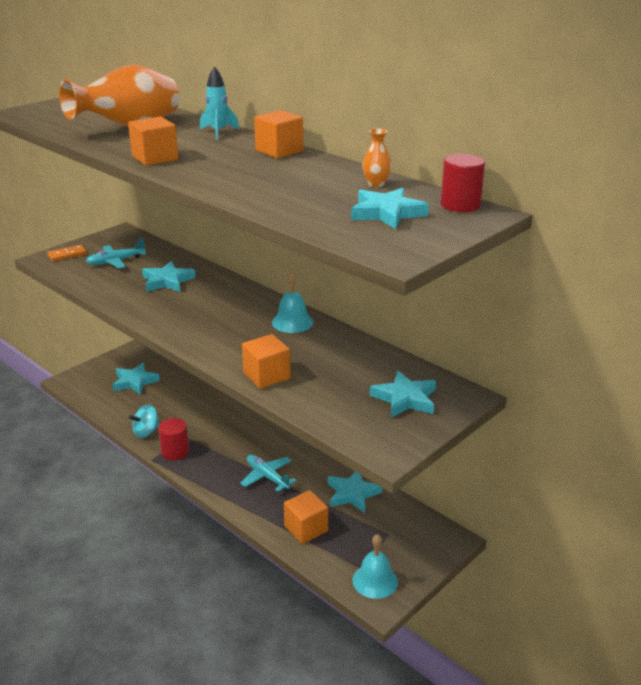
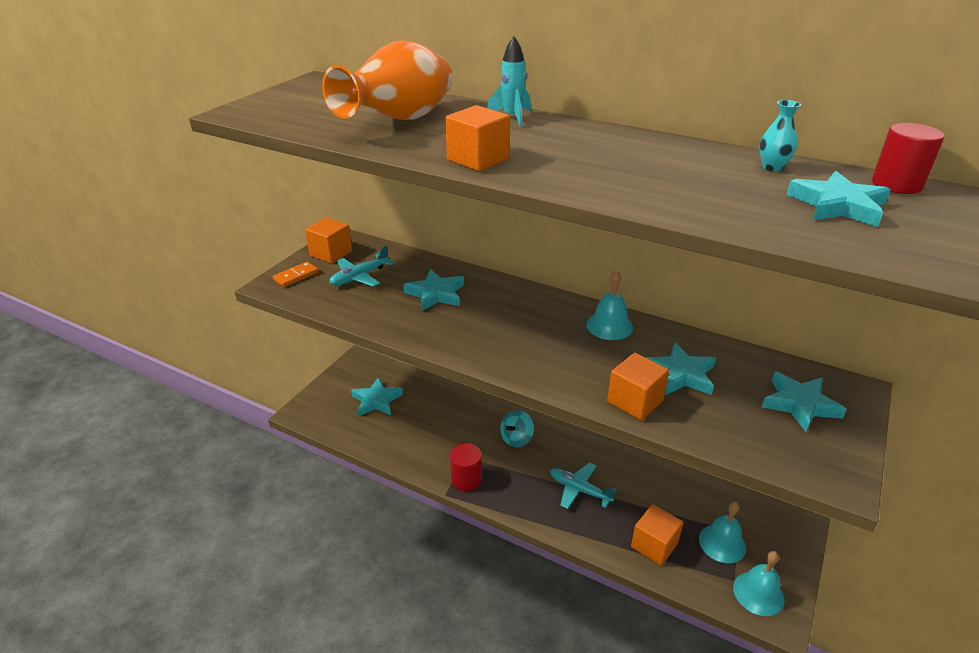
camera: 15 degrees left, 5 degrees up
turquoise spinning top [129,404,160,438] -> turquoise spinning top moved to [500,410,534,447]
orange cube [254,110,303,158] -> orange cube moved to [305,217,352,264]
turquoise star [328,472,383,513] -> turquoise star moved to [647,342,716,395]
orange vase [362,129,392,187] -> turquoise vase [759,100,801,172]
none -> turquoise bell [699,501,746,563]

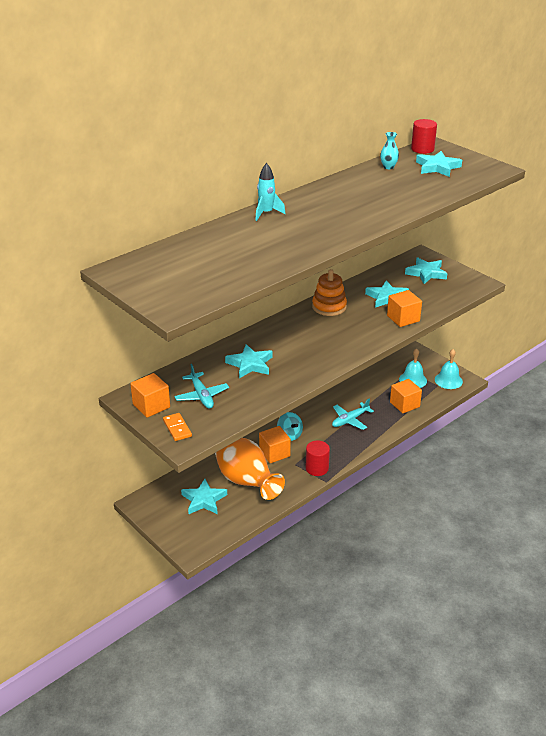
camera: 70 degrees left, 0 degrees up
orange vase [322,40,452,120] -> orange vase moved to [215,438,285,500]
orange cube [445,105,510,171] -> orange cube moved to [259,426,291,463]
turquoise bell [586,270,633,340] -> orange stacking toy [312,269,347,316]

